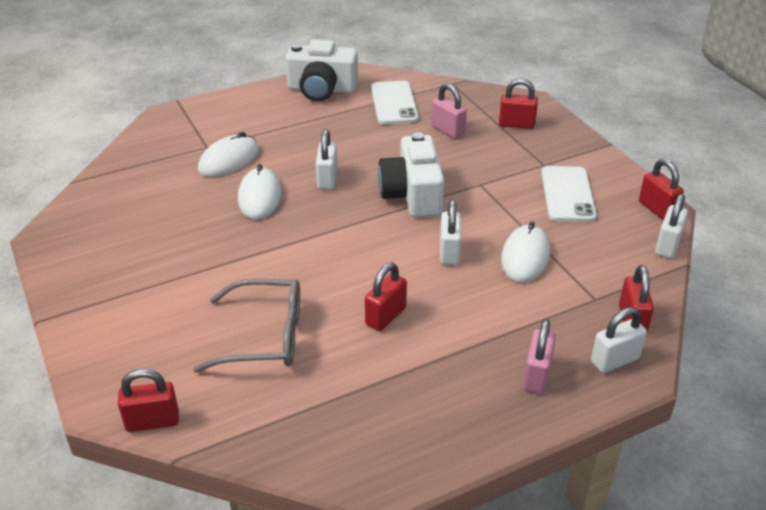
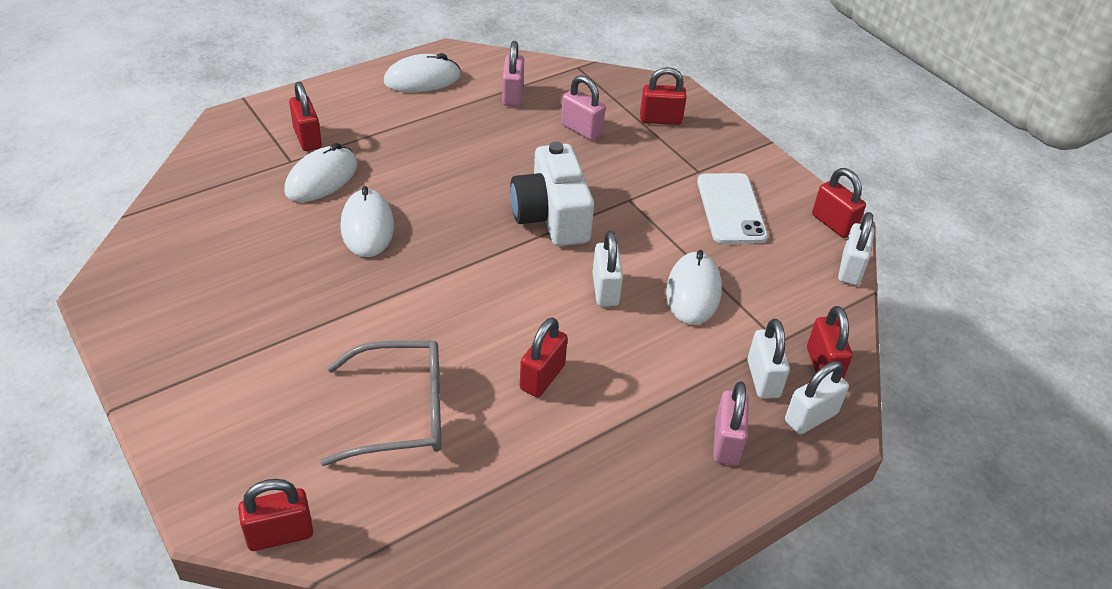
camera: 10 degrees left, 5 degrees up
white camera [285,39,358,102] -> white mouse [384,53,461,92]
white padlock [316,129,337,189] -> white padlock moved to [748,319,790,399]
white phone [371,81,419,124] -> pink padlock [502,41,524,107]
none -> red padlock [289,82,322,151]

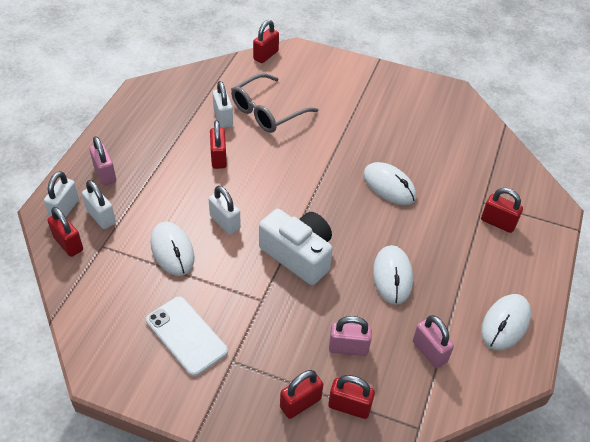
camera: 145 degrees right, 5 degrees up
white mouse [284,143,358,202] -> white mouse moved to [373,245,413,305]
red padlock [812,168,866,238] -> red padlock moved to [328,375,375,419]
white padlock [838,212,874,286] -> white padlock moved to [213,81,233,128]

